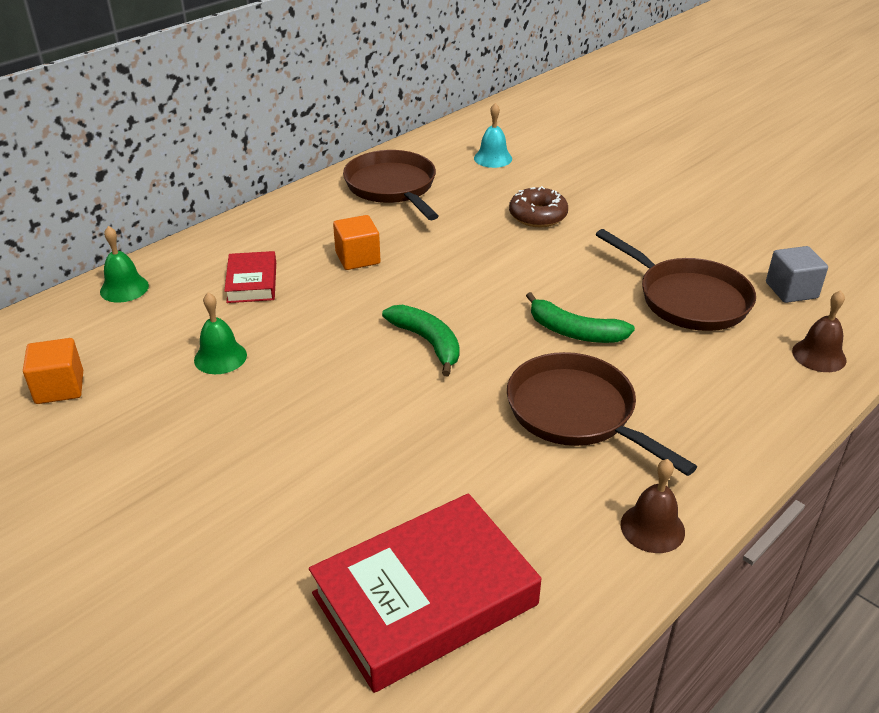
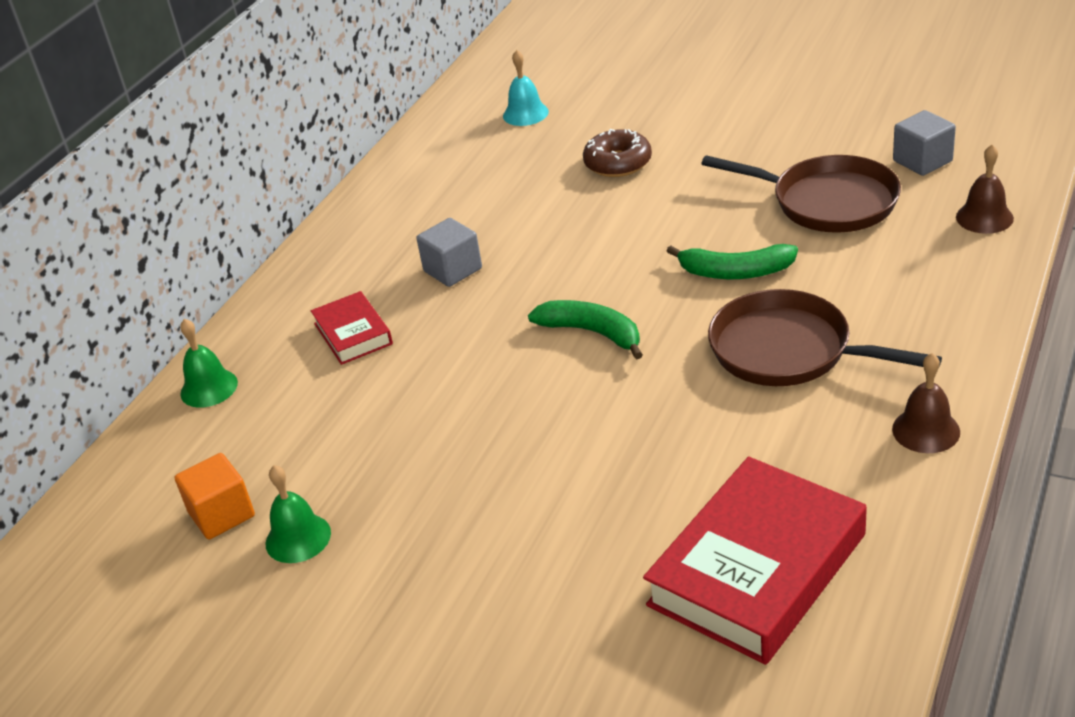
camera: 15 degrees left, 0 degrees up
green bell [194,292,247,374] -> green bell moved to [265,465,331,563]
orange cube [333,215,381,270] -> grey cube [416,218,482,287]
brown pan [343,150,438,220] -> none

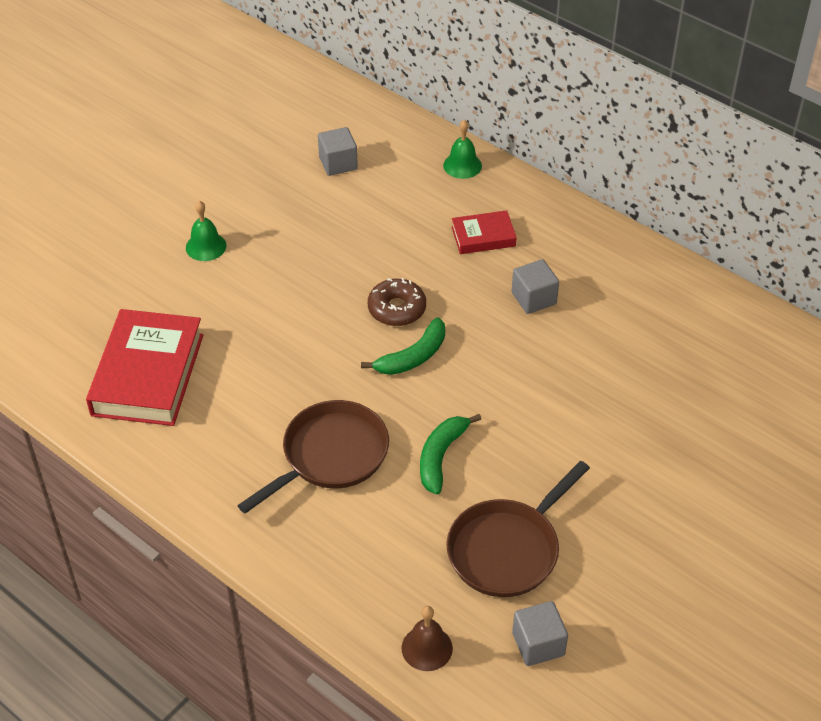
camera: 100 degrees right, 10 degrees up
orange cube [175,453,255,539] -> grey cube [318,127,358,176]
green bell [265,465,331,563] -> green bell moved to [186,201,227,261]
turquoise bell [503,50,549,126] -> none
brown donut [583,129,652,177] -> brown donut moved to [368,278,426,326]
red book [643,457,867,665] -> red book turned 45 degrees clockwise [86,309,203,426]
brown bell [892,353,960,453] -> none

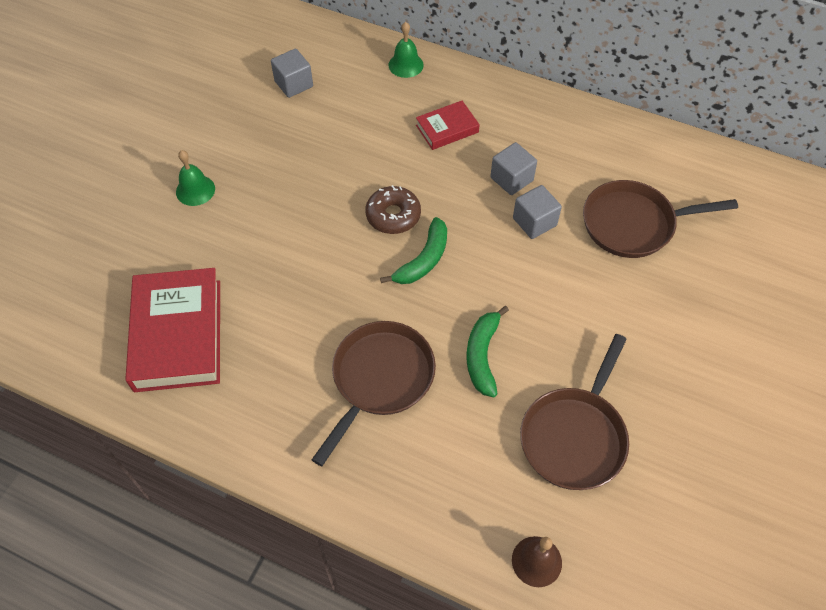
camera: 15 degrees left, 10 degrees up
grey cube [512,601,568,666] -> grey cube moved to [513,185,562,239]
none -> brown pan [583,180,738,258]

